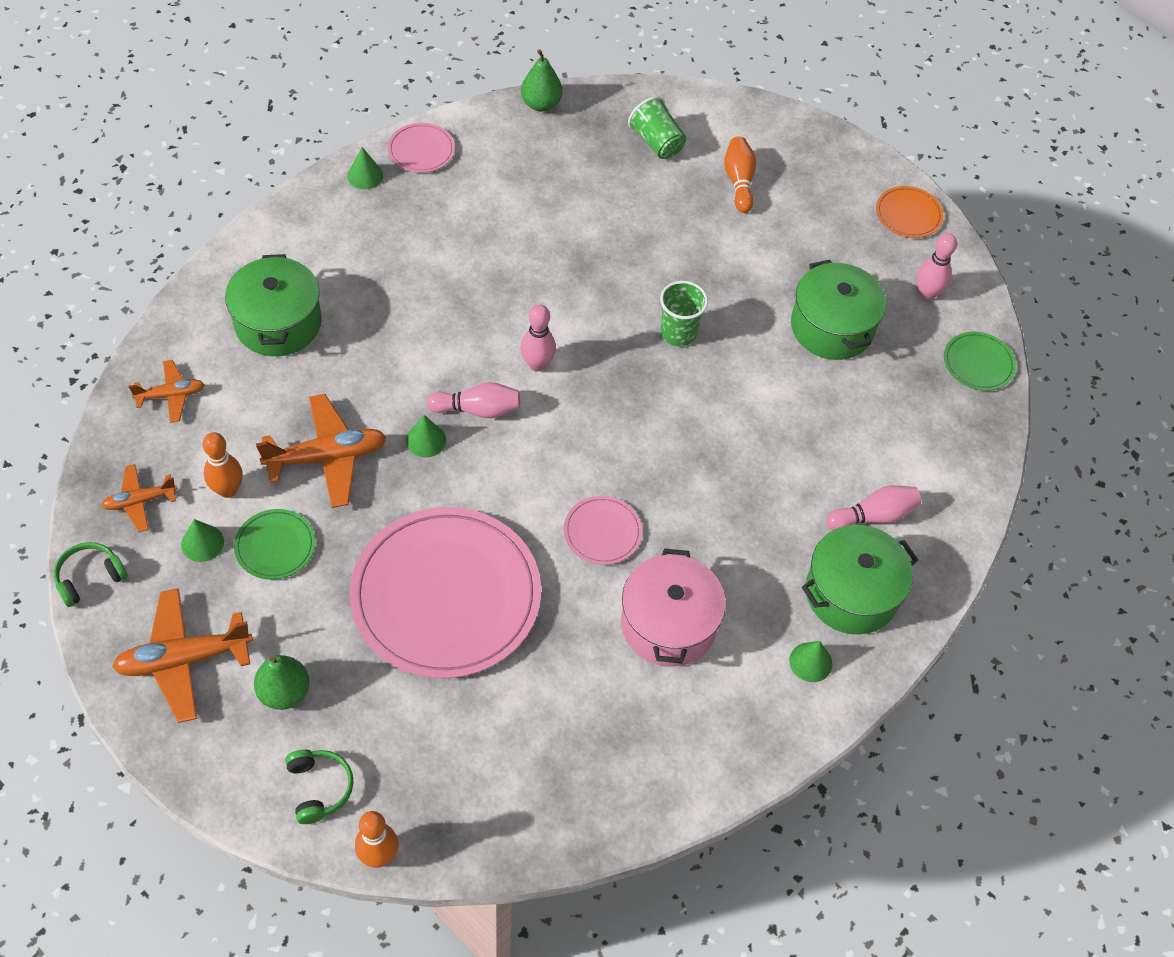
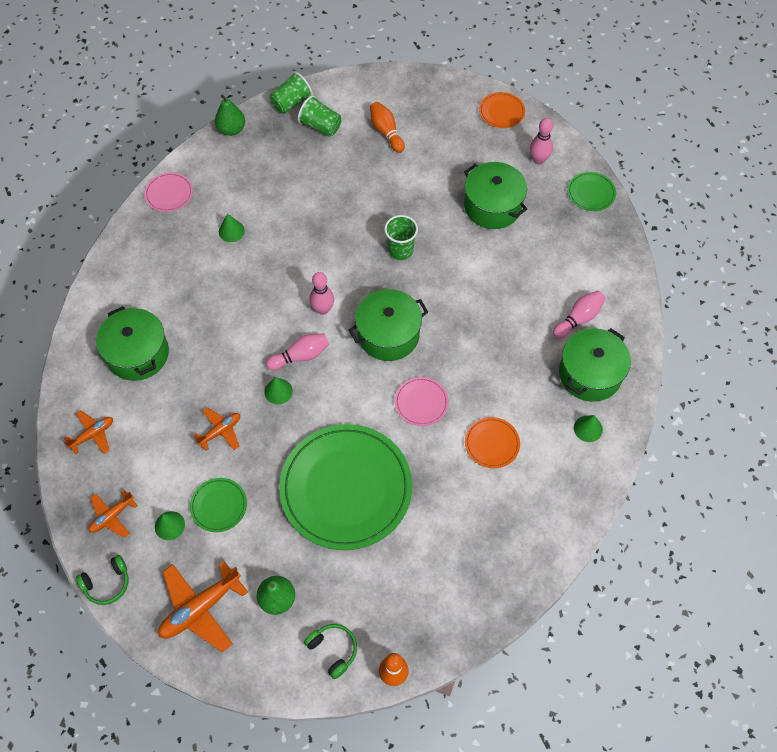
camera: 20 degrees left, 5 degrees up
green headphones [54,542,128,607] -> green headphones turned 150 degrees counterclockwise [76,555,128,605]
orange bowling pin [202,432,243,498] -> none
orange plane [256,394,387,508] -> orange plane [193,407,240,451], size x0.58
green cone [347,147,383,190] -> green cone moved to [219,214,245,242]
pink plate [349,507,541,679] -> green plate [279,424,412,550]
pink pot [621,548,726,667] -> orange plate [465,417,520,468]
none -> green cup [270,72,313,114]
none -> green pot [349,289,428,361]

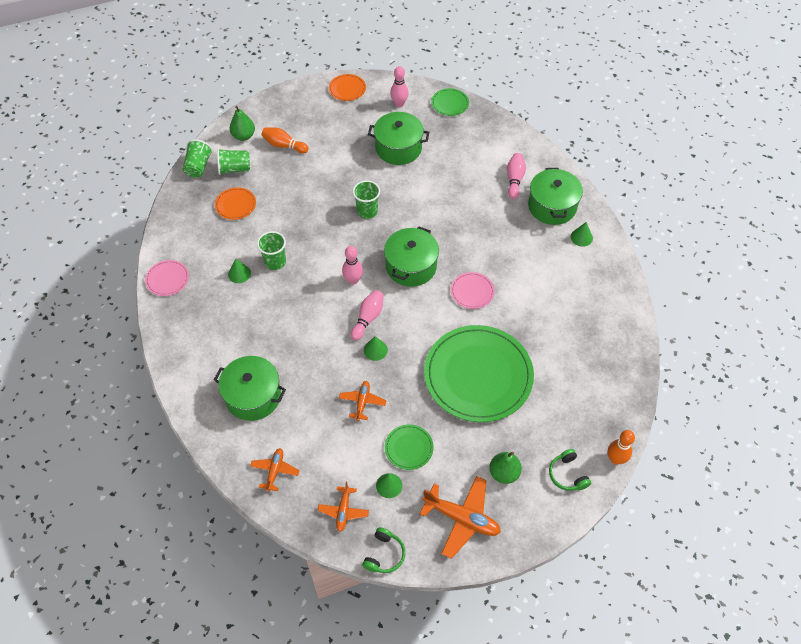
camera: 40 degrees left, 5 degrees down
orange plane [158,561,248,652] -> orange plane turned 75 degrees counterclockwise [420,476,501,559]
green pear [215,94,245,136] -> green pear moved to [230,106,255,141]
green headphones [304,624,357,679] -> green headphones turned 120 degrees counterclockwise [549,449,591,491]
orange plate [465,417,520,468] -> orange plate moved to [215,187,256,220]
none -> green cup [257,231,286,270]

